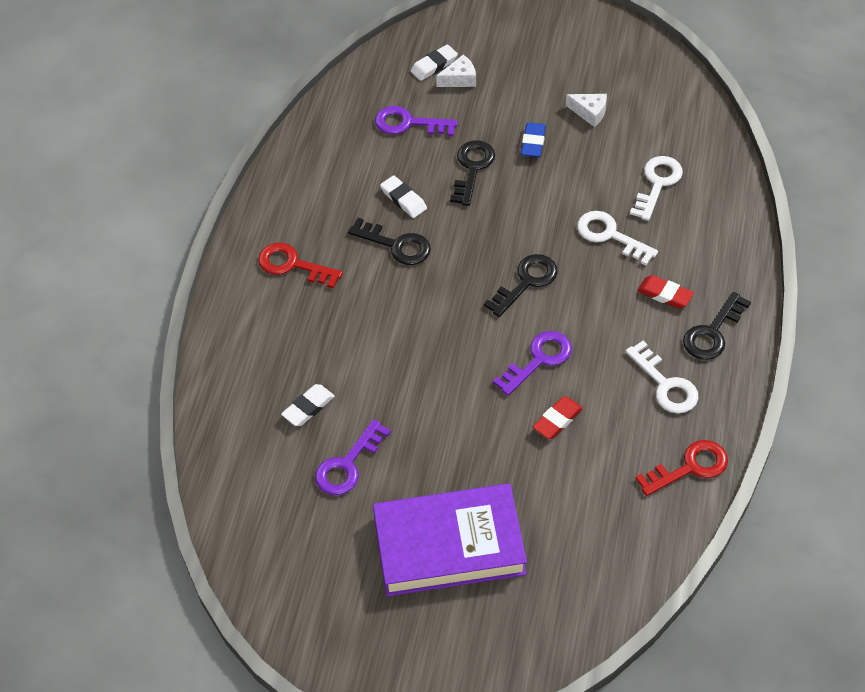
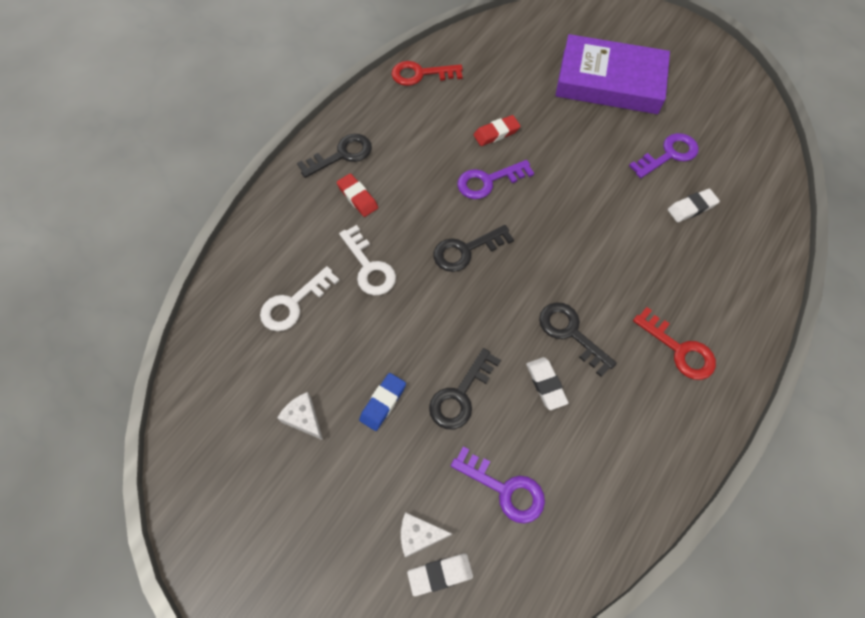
camera: 160 degrees left, 10 degrees up
white key [625,341,699,413] -> none

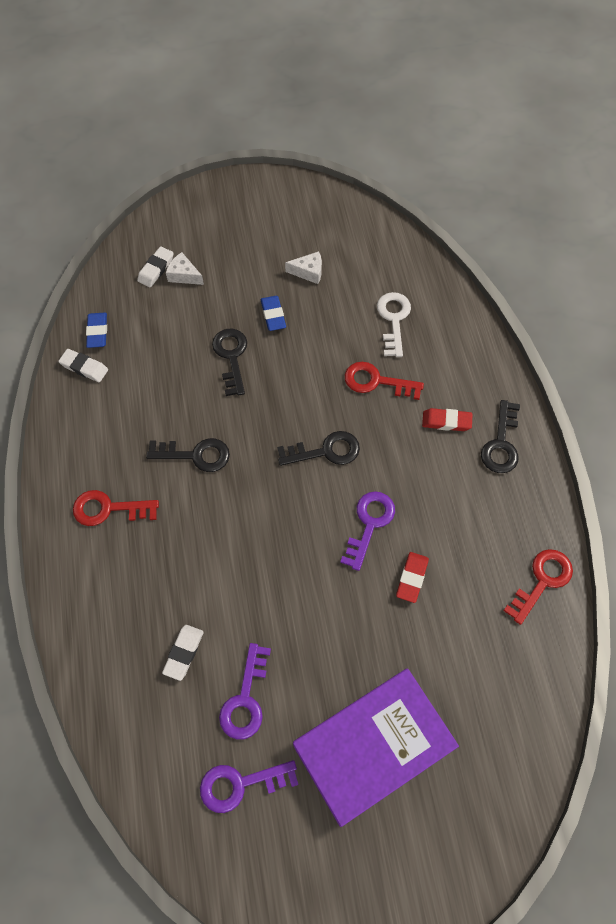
camera: 135 degrees right, 0 degrees up
white key [339,225,396,296] -> red key [345,362,424,400]
white cheese [401,512,452,558] -> white cheese turned 105 degrees counterclockwise [166,252,204,285]
black key [433,225,514,272] -> black key turned 60 degrees clockwise [277,431,360,466]
purple key [451,446,545,524] -> purple key moved to [200,760,298,813]
white eraser [526,357,569,410] -> white eraser moved to [58,349,108,382]
none -> blue eraser [86,313,107,348]

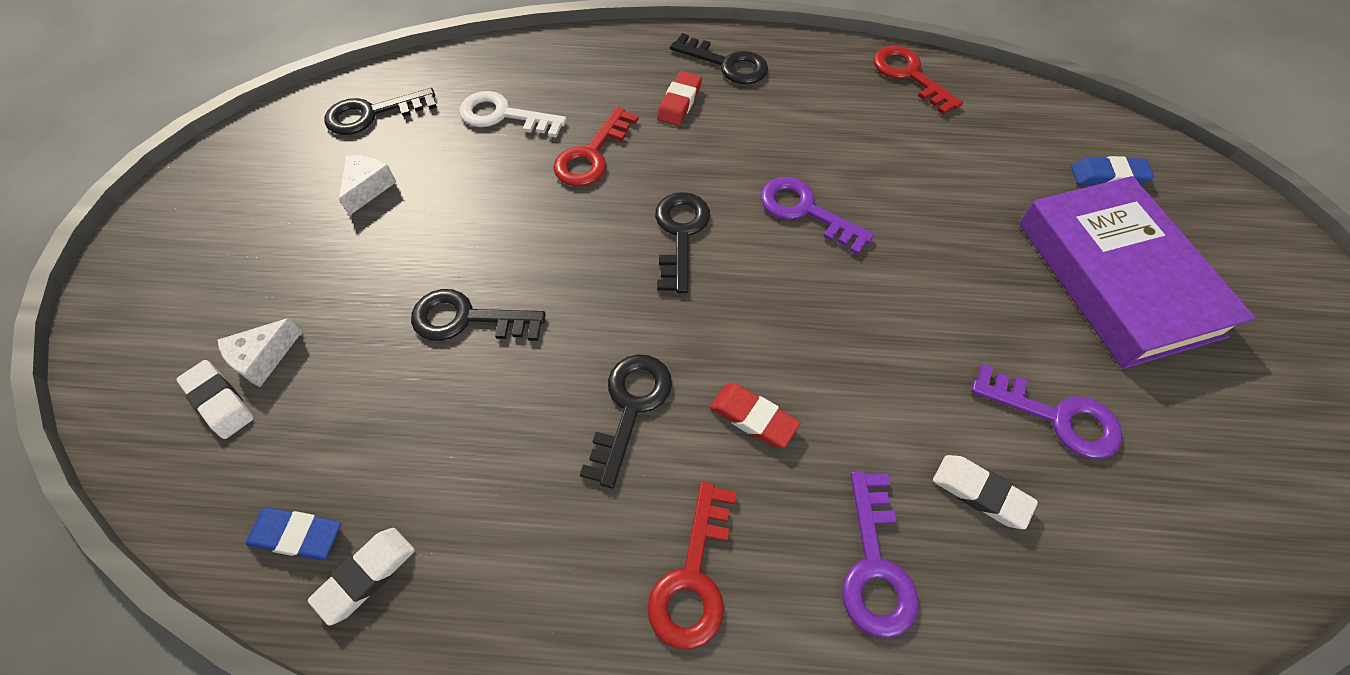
camera: 75 degrees left, 5 degrees down
purple key [200,760,298,813] -> purple key moved to [842,471,919,638]
blue eraser [261,296,286,331] -> blue eraser moved to [1071,156,1154,185]
red eraser [396,552,429,603] -> red eraser moved to [710,384,800,448]
none -> black key [325,88,437,135]

